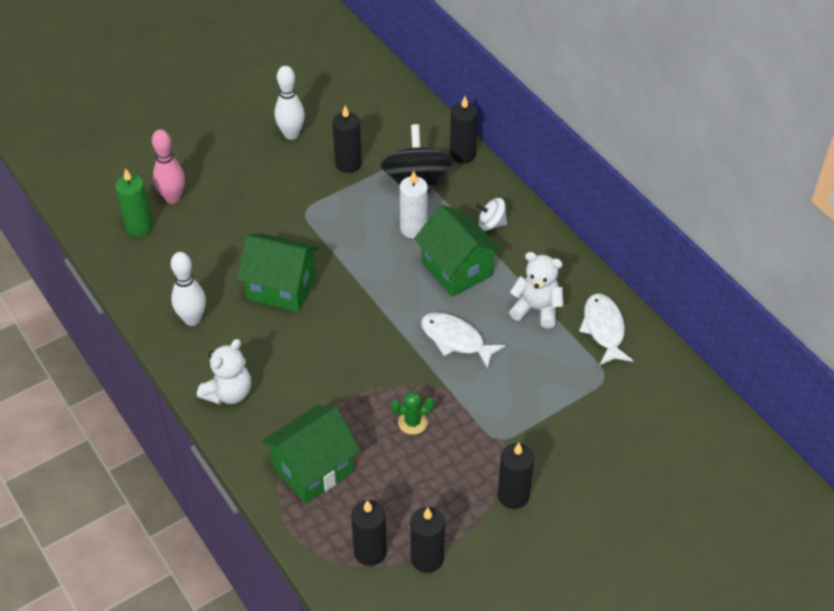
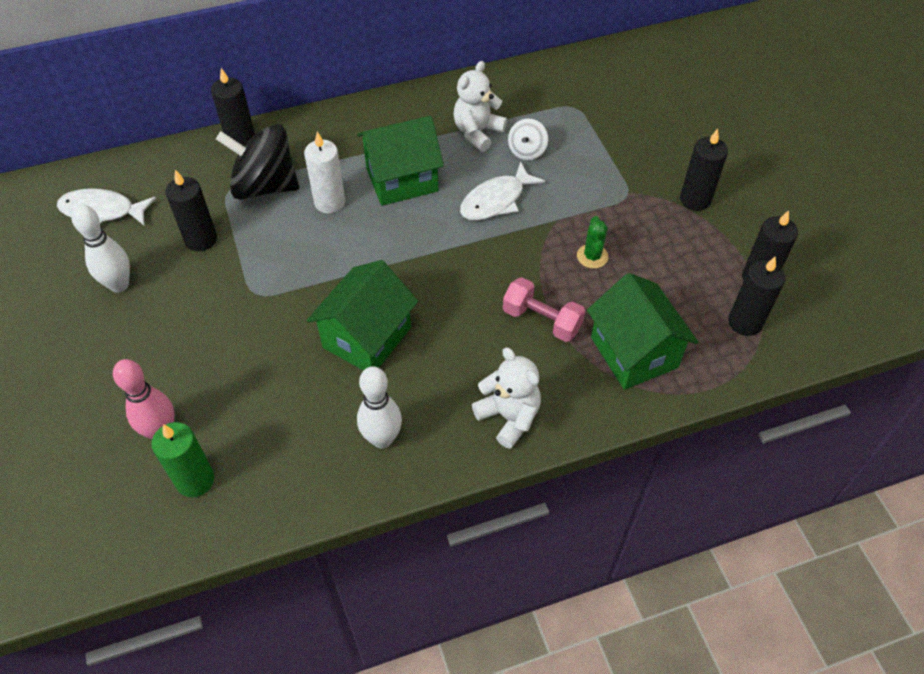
camera: 75 degrees left, 5 degrees up
white spinning top [476,198,507,231] -> white spinning top moved to [508,118,548,160]
white fish [579,294,633,365] -> white fish moved to [57,188,156,226]
none -> pink dumbbell [503,277,585,342]

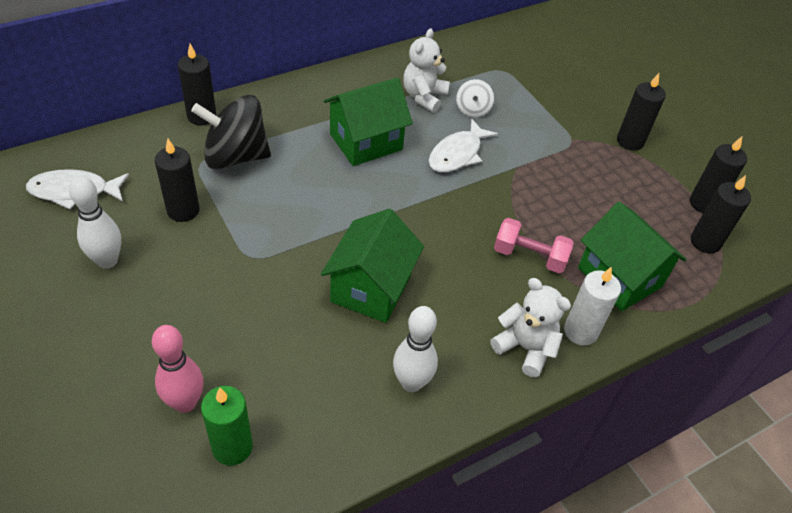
camera: 15 degrees left, 5 degrees down
white candle [304,131,345,213] -> white candle moved to [564,267,621,346]
green cactus [577,216,609,269] -> none

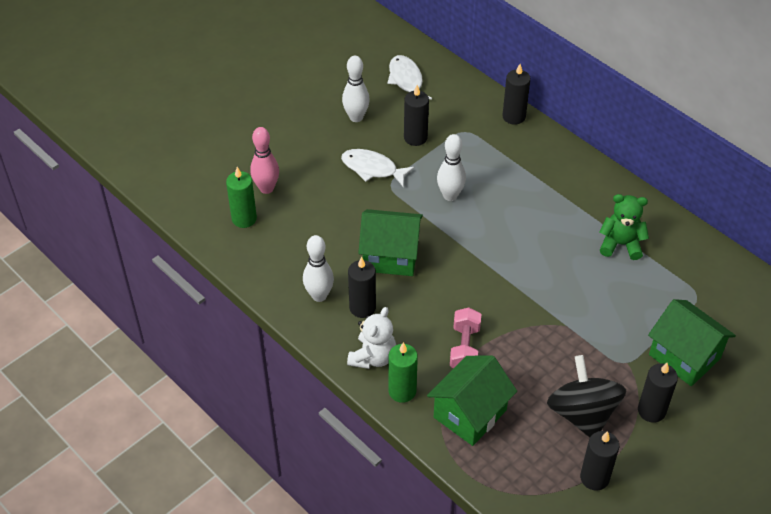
camera: 80 degrees right, 0 degrees up
black spinning top [191,95,271,169] -> black spinning top moved to [547,355,626,438]
green house [324,78,413,166] -> green house moved to [648,299,736,386]
white teddy bear [403,28,450,113] -> green teddy bear [599,194,649,260]
white fish [429,118,498,173] -> white fish moved to [341,149,415,186]
white spinning top [456,79,494,118] -> none
white candle [564,267,621,346] -> green candle [388,342,418,403]
black candle [691,175,751,253] -> black candle moved to [348,257,376,318]
none -> white bowling pin [437,134,466,201]

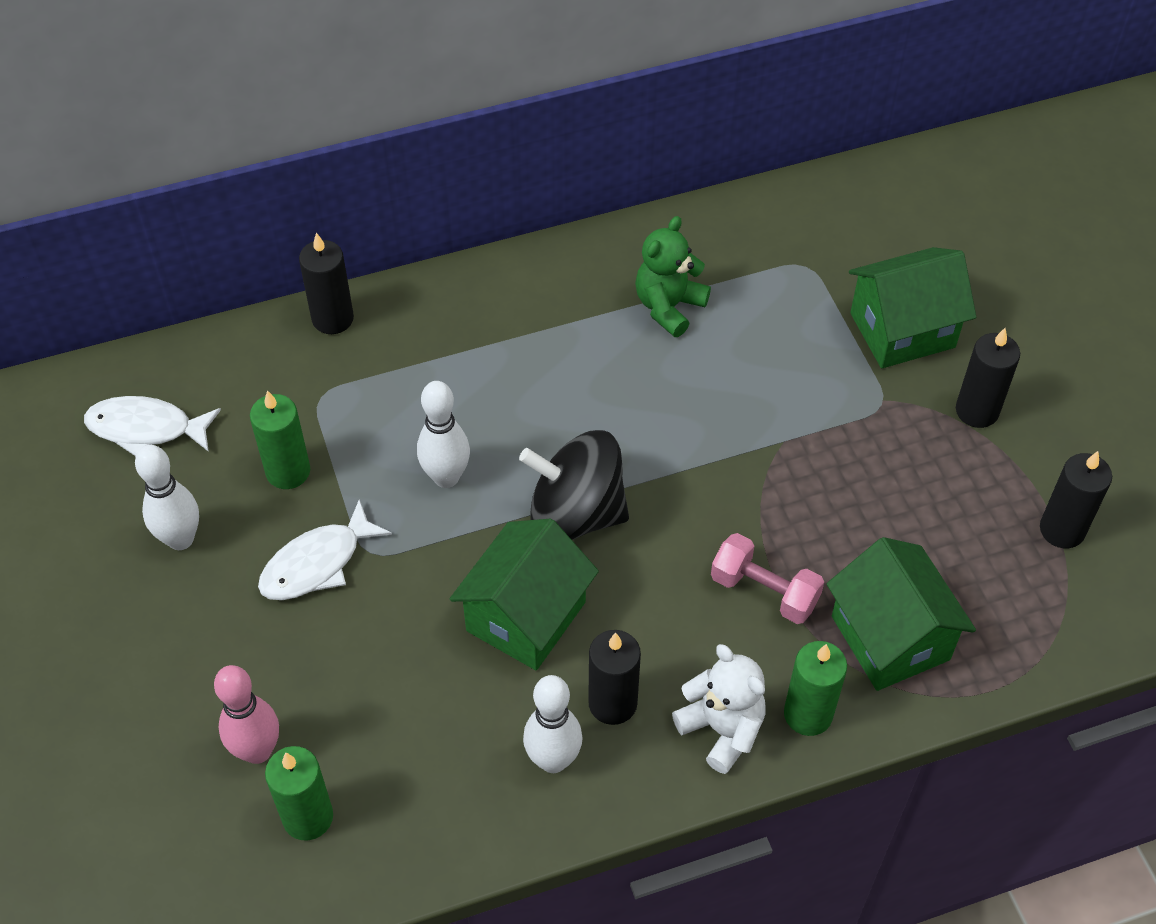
camera: 65 degrees left, 5 degrees up
black candle [404,85,429,146] -> green candle [250,390,310,489]
black spinning top [547,355,626,438] -> black spinning top moved to [519,430,629,540]

